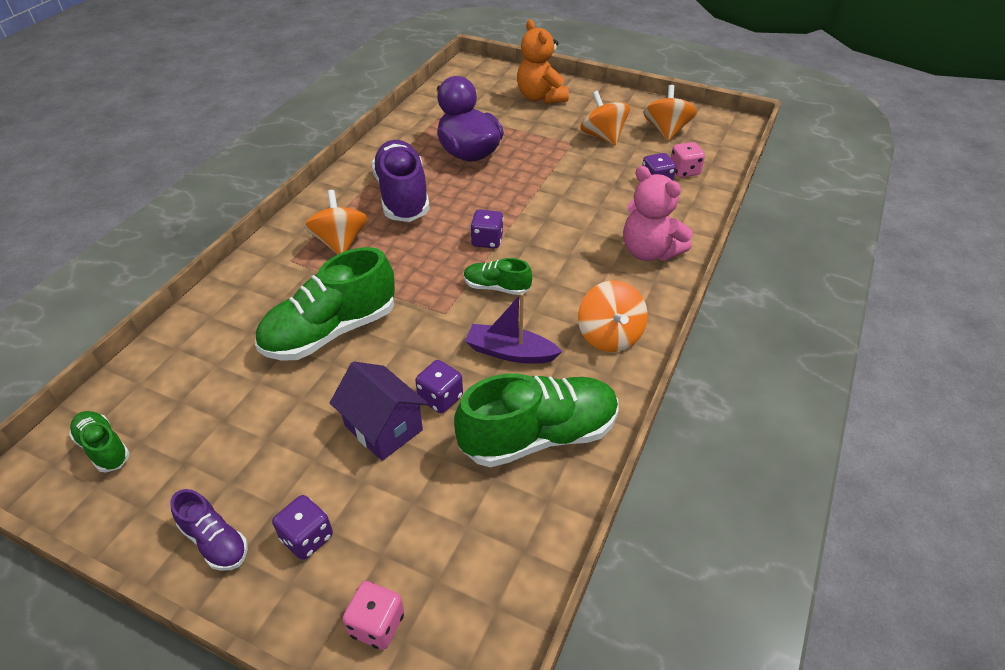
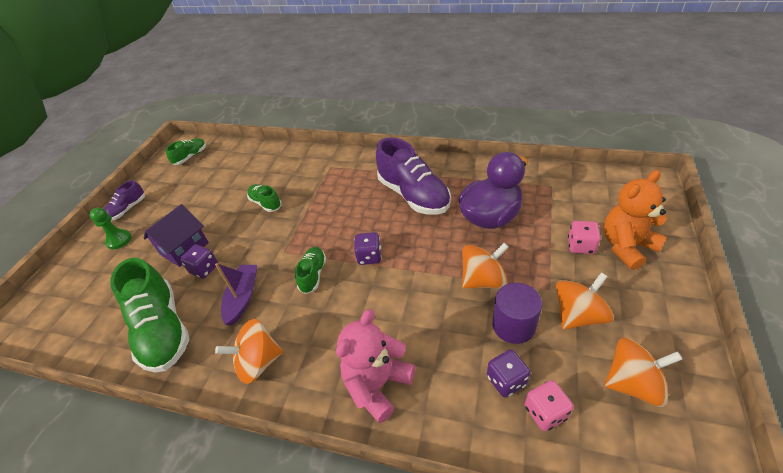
camera: 85 degrees right, 0 degrees up
green shoe [255,247,395,361] -> green shoe [247,184,282,212], size x0.51
purple dice [272,495,333,560] -> green pawn [90,207,132,249]
orange spinning top [304,190,368,255] -> orange spinning top moved to [462,243,509,289]
pink dice [343,581,404,650] -> pink dice moved to [568,221,601,254]
purple shoe [372,140,430,222] -> purple shoe turned 75 degrees clockwise [376,137,451,215]
none -> purple cylinder [492,283,542,344]

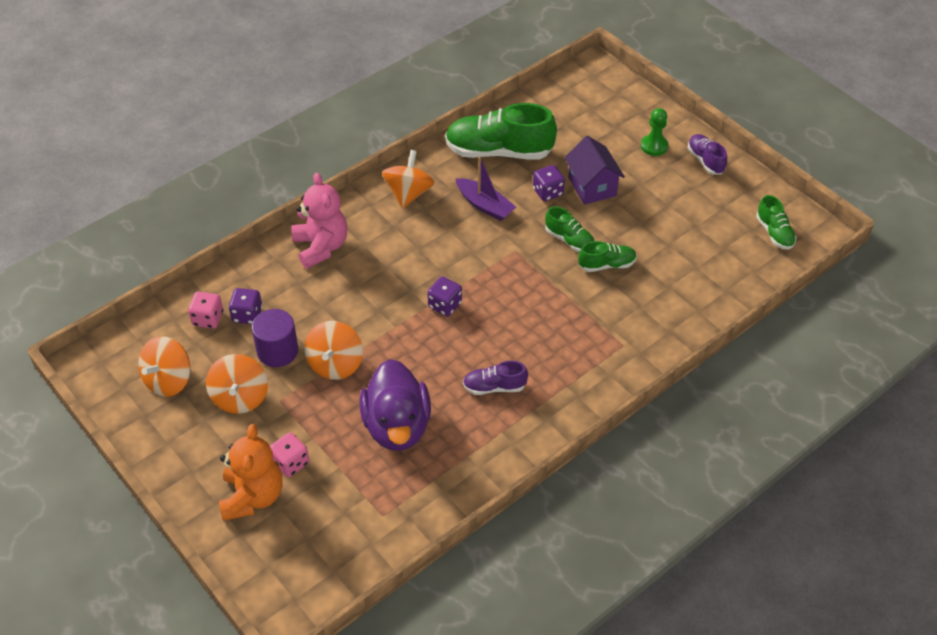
camera: 120 degrees right, 5 degrees up
green shoe [295,247,326,294] -> green shoe moved to [545,206,595,252]
purple shoe [376,137,451,215] -> purple shoe [463,361,528,395], size x0.51

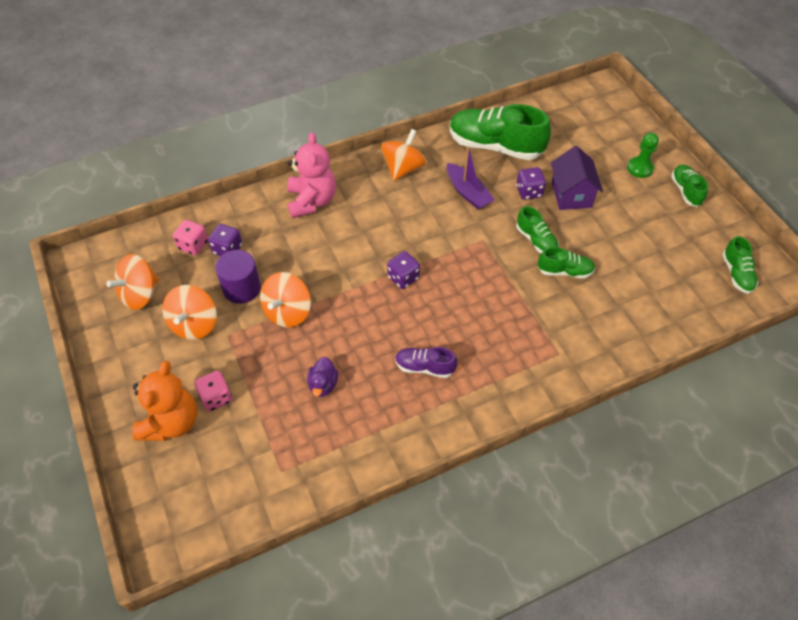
camera: 15 degrees right, 5 degrees up
purple duck [360,359,431,451] -> purple duck [307,357,338,397], size x0.45
purple shoe [688,134,727,174] -> green shoe [671,165,708,207]

